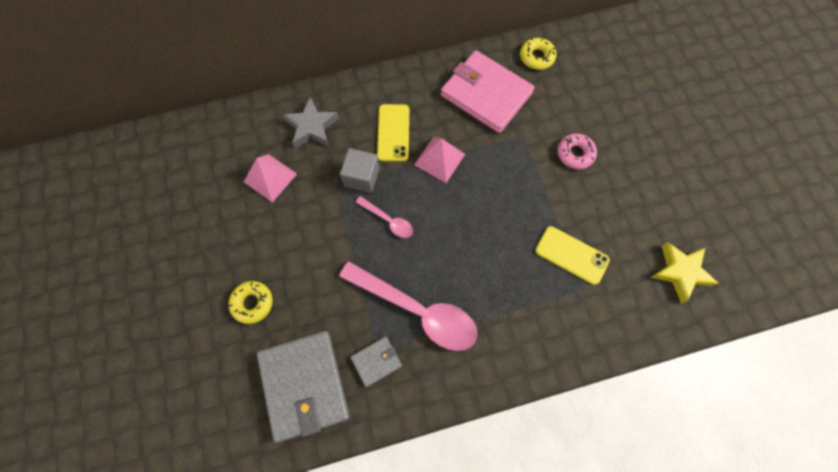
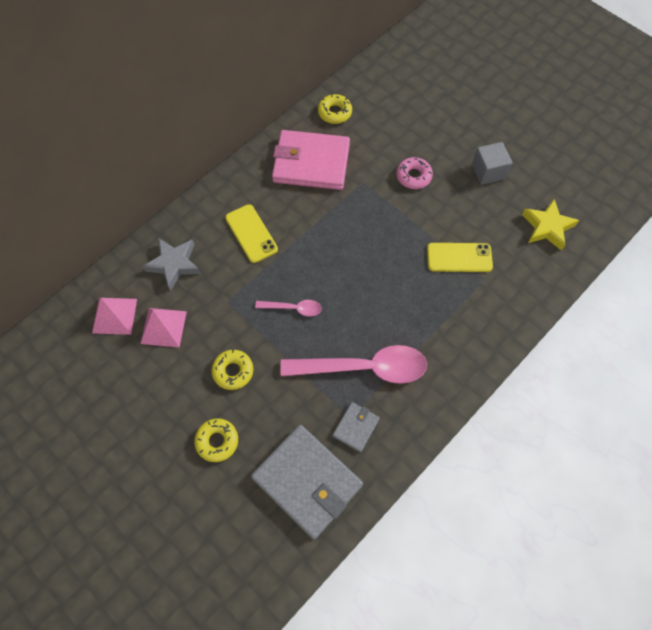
camera: 30 degrees left, 5 degrees down
grey cube [340,148,380,193] -> grey cube moved to [472,142,512,185]
pink pyramid [414,137,465,183] -> pink pyramid moved to [92,298,137,335]
none -> yellow donut [211,350,253,390]

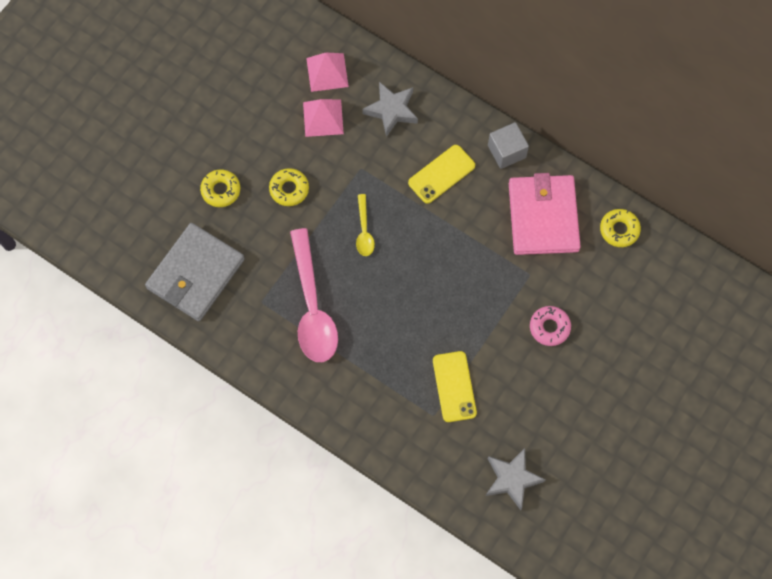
camera: 80 degrees right, 5 degrees up
pink spoon [255,300,322,316] -> yellow spoon [356,194,375,256]
grey wallet [333,402,380,452] -> none
grey cube [472,142,512,185] -> grey cube moved to [488,122,529,169]
yellow star [522,199,579,251] -> grey star [486,448,546,510]

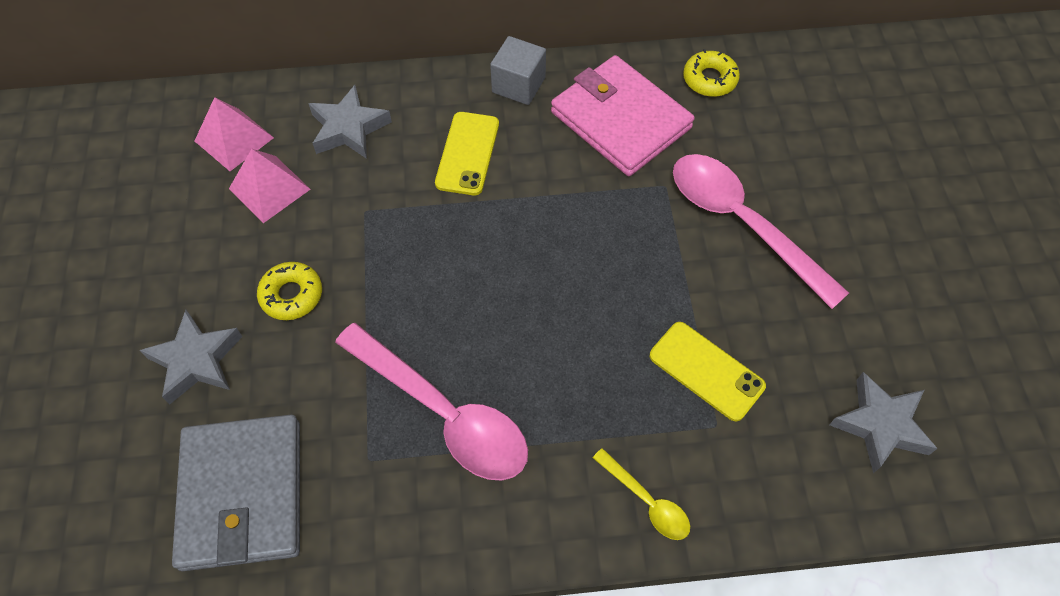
camera: 40 degrees left, 10 degrees down
yellow donut [200,170,240,207] -> grey star [140,310,243,405]
yellow spoon [356,194,375,256] -> yellow spoon moved to [593,448,690,540]
pink donut [530,306,571,346] -> pink spoon [673,154,849,309]

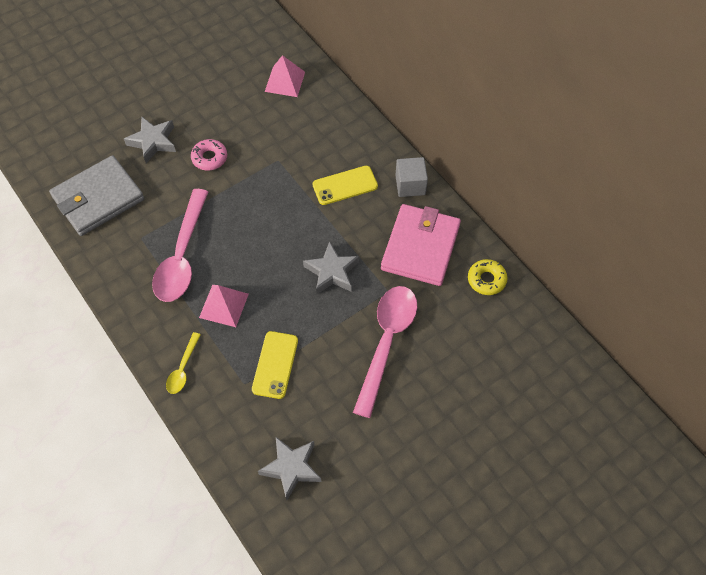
camera: 60 degrees right, 0 degrees up
pink pyramid [229,149,310,223] -> pink pyramid moved to [199,285,249,327]
yellow donut [257,262,322,320] -> pink donut [191,139,227,171]
grey star [308,85,392,159] -> grey star moved to [303,241,359,294]

